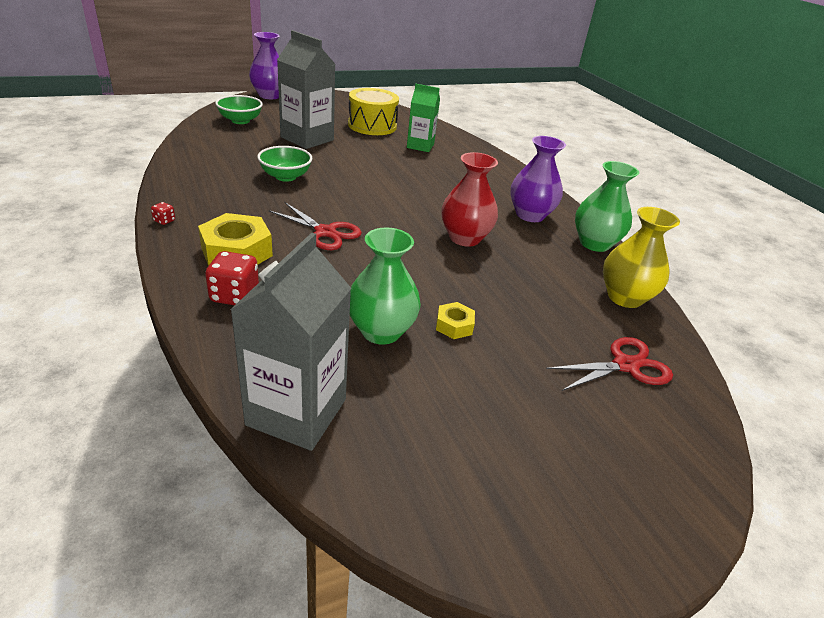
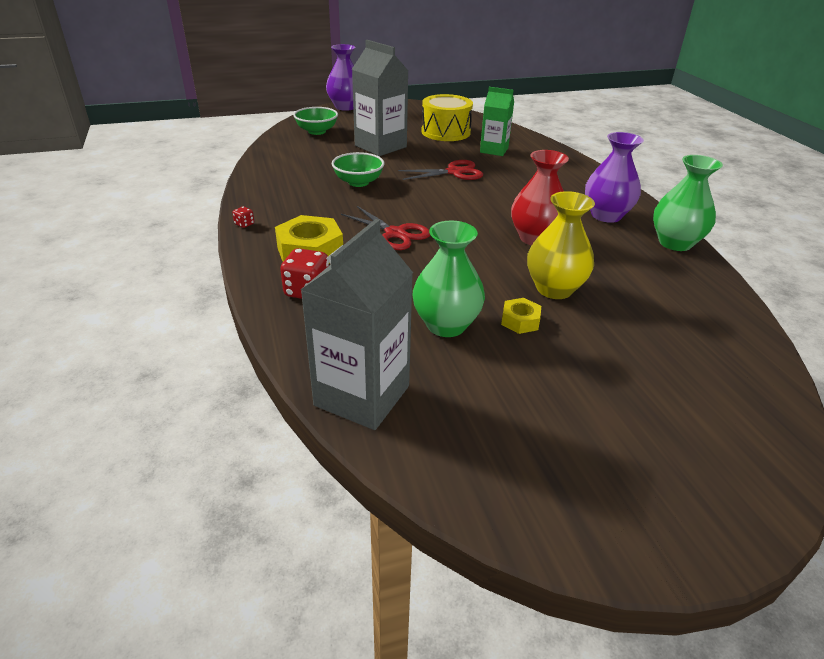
camera: 10 degrees right, 0 degrees up
red scissors [546,337,673,391] -> red scissors moved to [398,160,483,180]
yellow vase [603,207,680,308] -> yellow vase moved to [527,191,595,299]

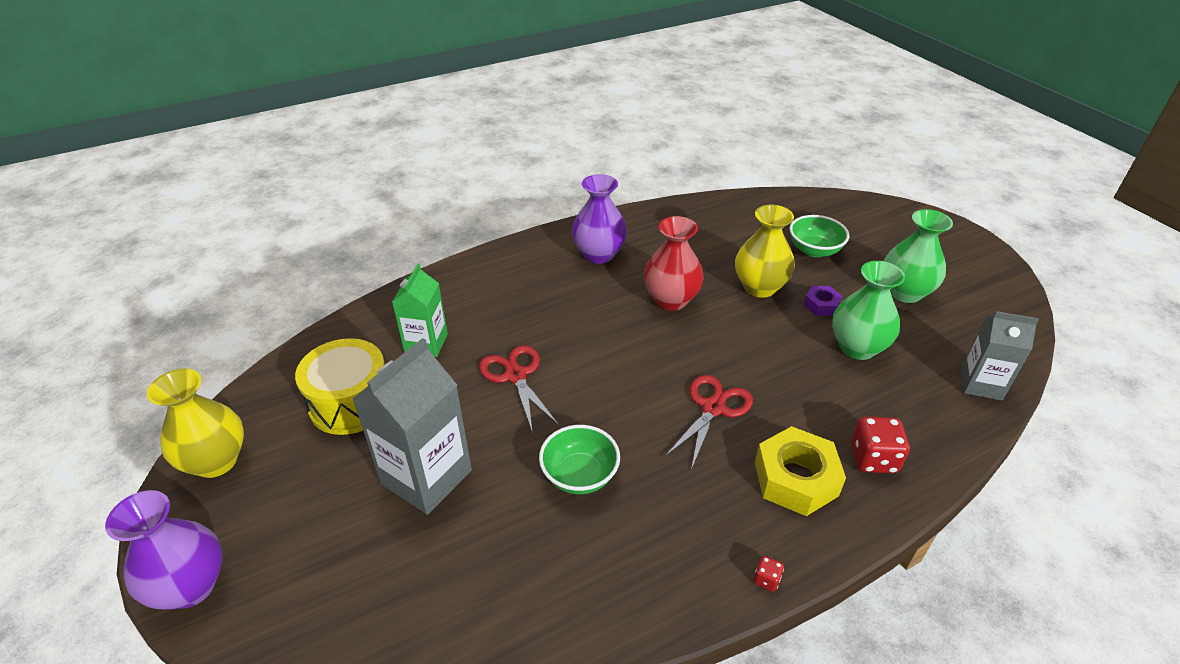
camera: 100 degrees left, 5 degrees up
green bowl [293,107,338,135] -> green bowl moved to [789,215,850,257]
grey carton [301,219,413,430] -> grey carton [961,311,1039,401], size x0.63
yellow nut [501,298,541,334] -> purple nut [804,286,842,316]
green vase [653,155,723,251] -> green vase moved to [884,209,953,303]
none -> yellow vase [147,368,244,478]

